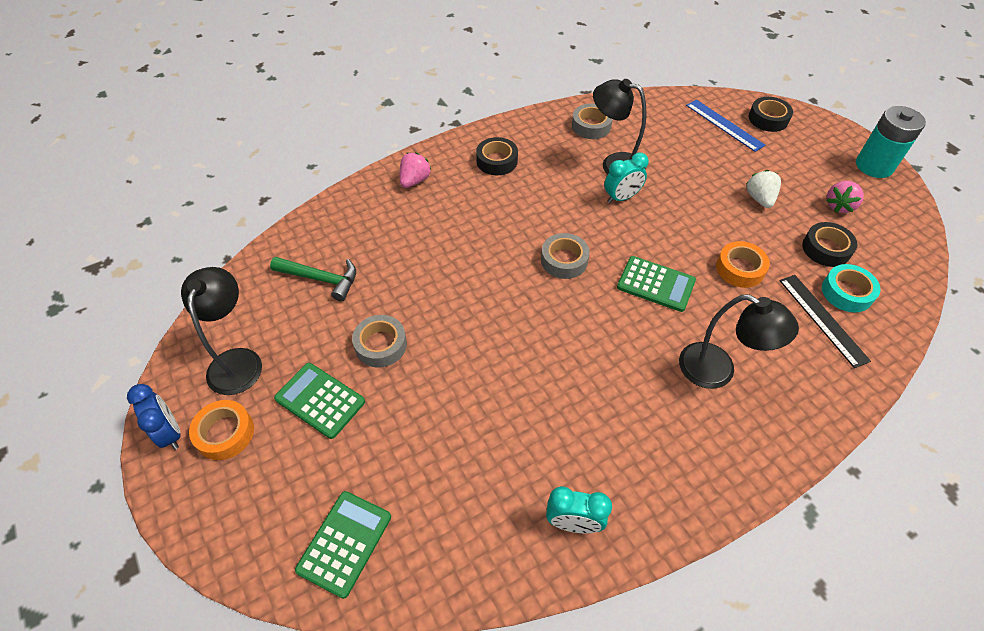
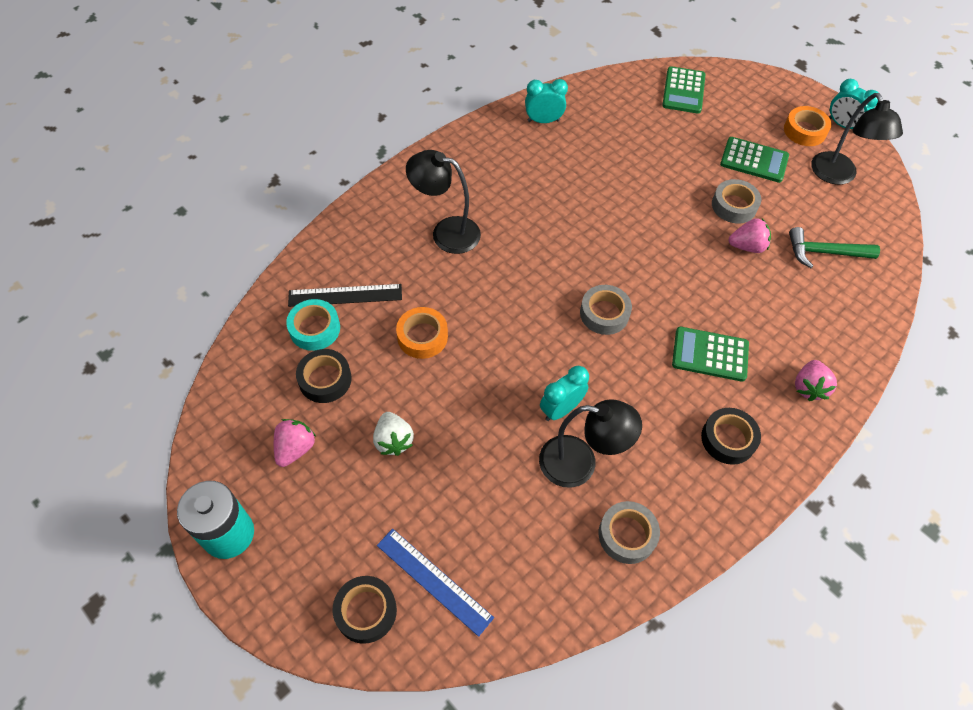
camera: 165 degrees right, 5 degrees up
blue clock [127,384,181,450] -> turquoise clock [828,79,878,129]
green calculator [617,256,696,312] -> green calculator moved to [672,327,749,382]
black ruler [779,275,871,368] -> black ruler turned 60 degrees counterclockwise [288,284,402,307]
none -> pink strawberry [729,218,771,253]

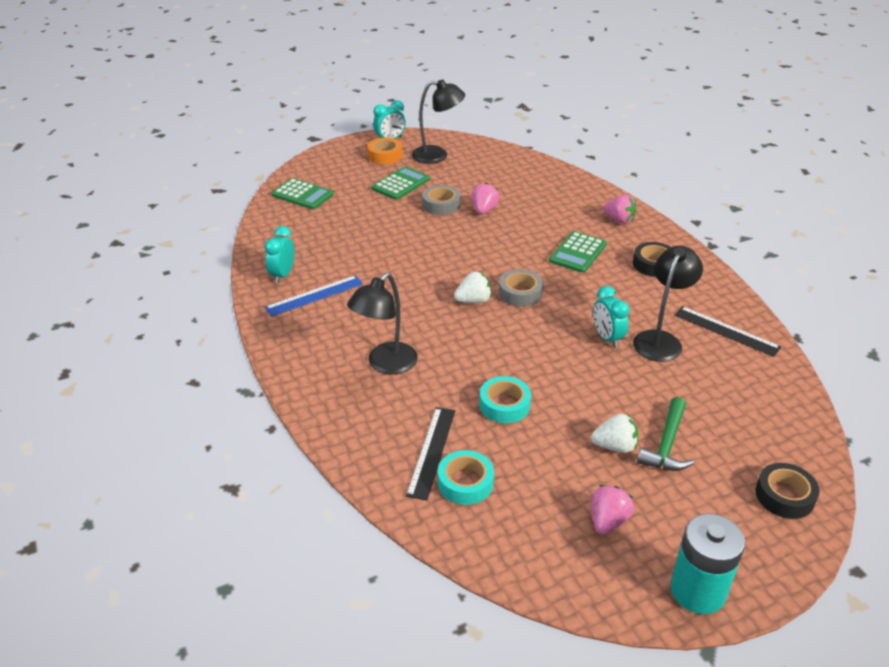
camera: 70 degrees left, 20 degrees down
pink strawberry [274,419,316,467] -> pink strawberry turned 75 degrees clockwise [591,485,634,535]
black tape [296,349,352,403] -> none
blue ruler [377,529,494,637] -> blue ruler moved to [265,275,363,317]
orange tape [396,307,448,359] -> turquoise tape [479,376,531,423]
grey tape [599,501,660,564] -> black ruler [674,306,781,357]
green hammer [789,227,880,268] -> green hammer moved to [637,397,695,471]
none -> white strawberry [454,271,492,303]

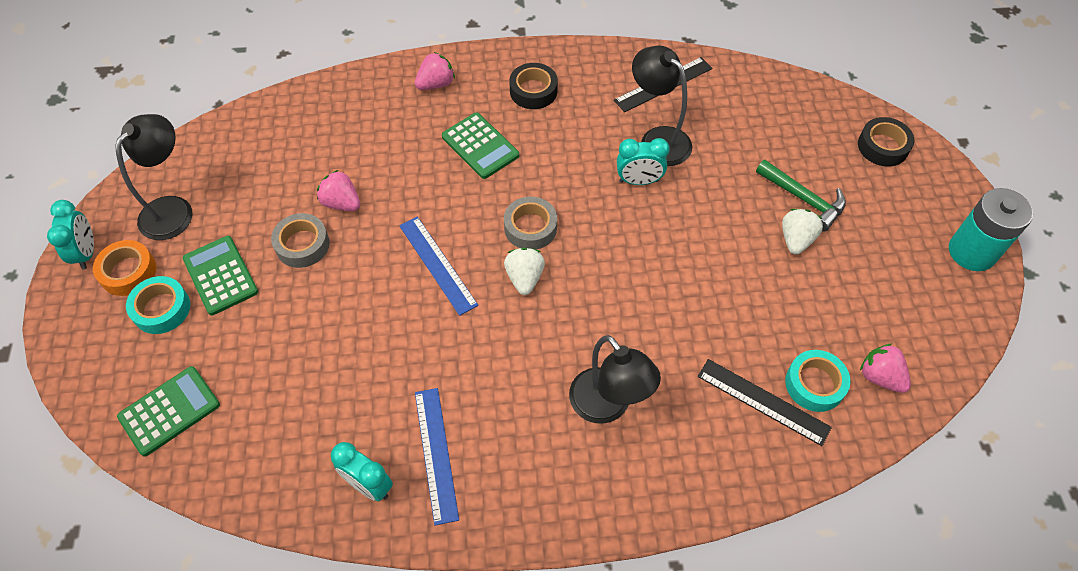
camera: 70 degrees left, 20 degrees up
turquoise tape [479,376,531,423] -> turquoise tape moved to [126,276,190,334]
pink strawberry [591,485,634,535] -> pink strawberry moved to [860,344,911,393]
none -> blue ruler [399,217,478,316]

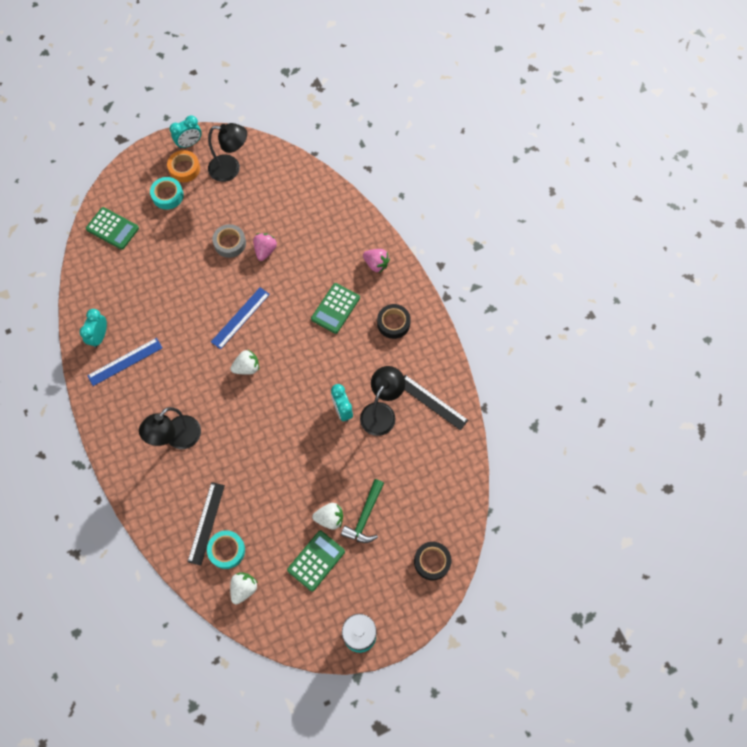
camera: 70 degrees right, 10 degrees up
green calculator [183,236,258,315] -> green calculator moved to [287,530,345,592]
grey tape [504,197,557,250] -> none
pink strawberry [860,344,911,393] -> white strawberry [230,572,258,605]

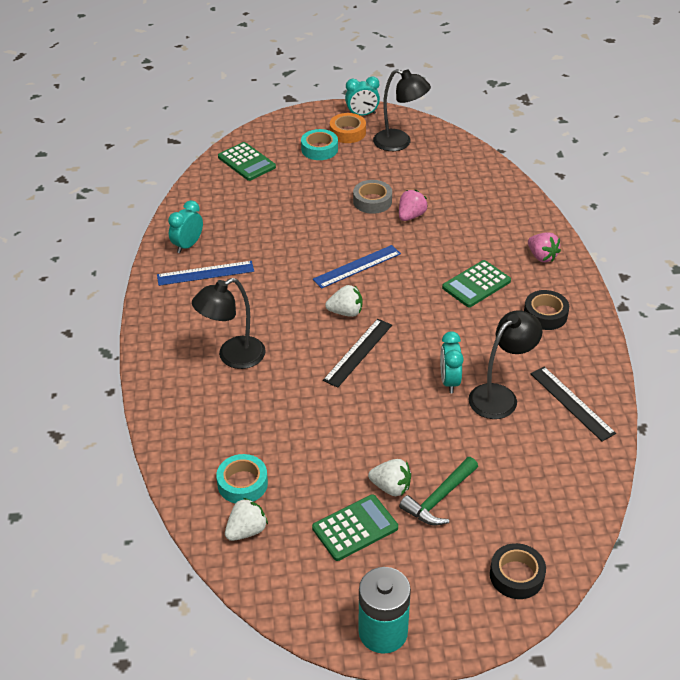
camera: 20 degrees right, 25 degrees down
black ruler [188,482,225,565] -> black ruler moved to [323,319,392,388]

